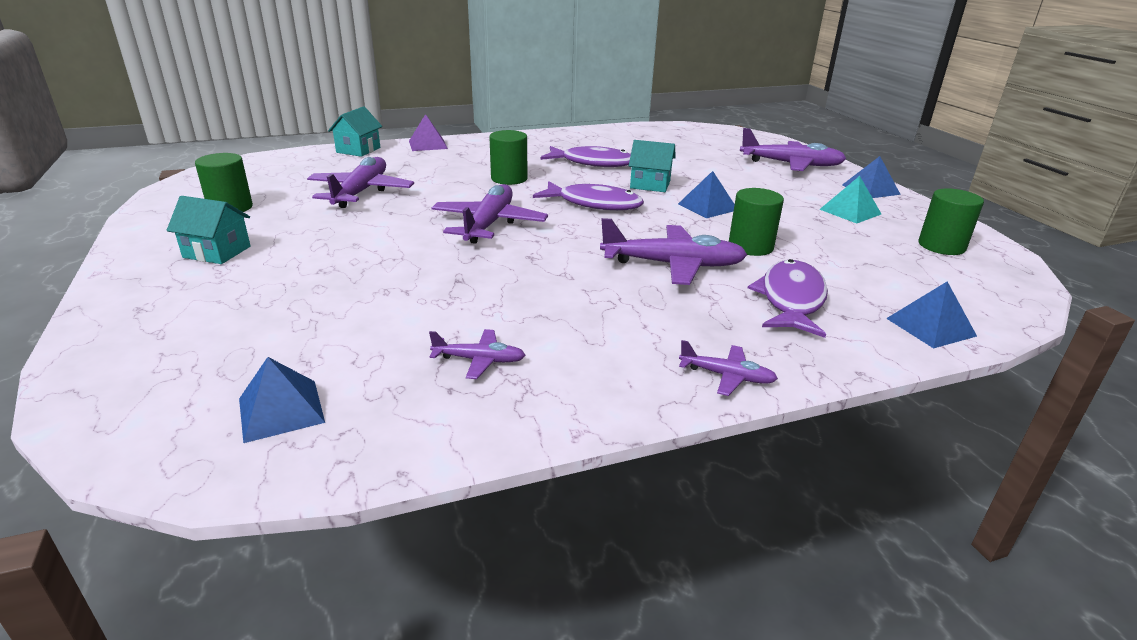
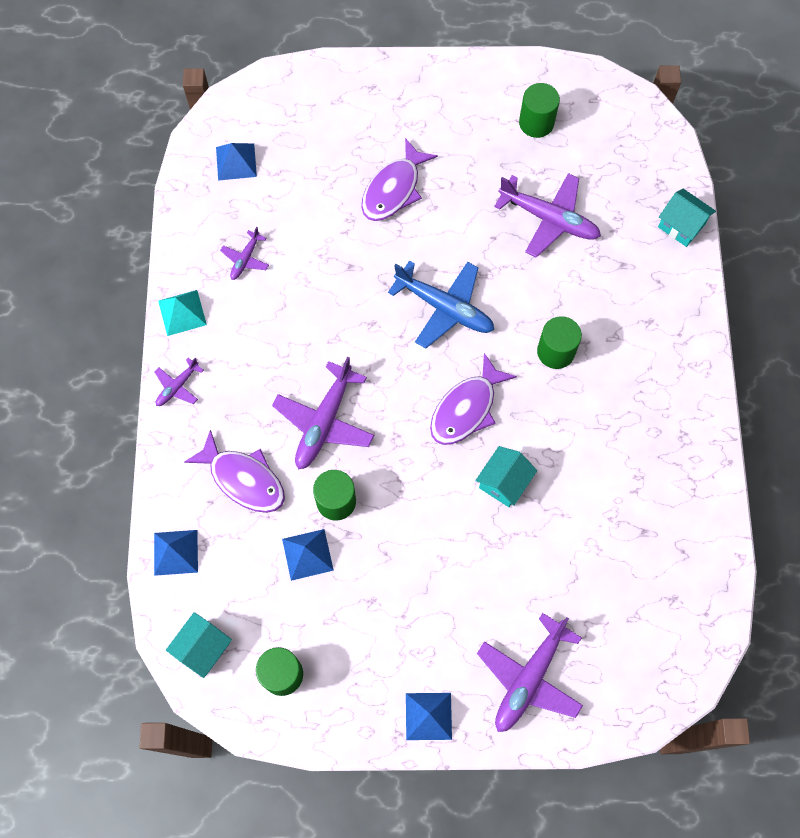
camera: 110 degrees right, 40 degrees up
turquoise house [167,196,251,264] -> turquoise house moved to [166,612,232,678]
purple pyramid [409,114,448,151] -> none
purple plane [431,184,548,244] -> blue plane [388,261,494,348]
purple fish [540,146,631,167] -> purple fish moved to [361,138,438,221]
blue pyramid [678,171,735,218] -> blue pyramid moved to [282,529,334,581]
turquoise pyramid [819,176,881,224] -> turquoise pyramid moved to [158,290,207,336]

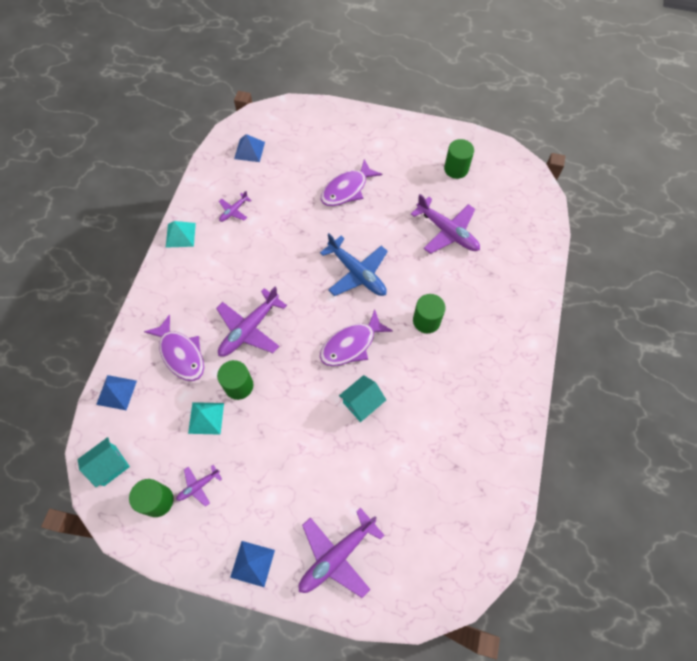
camera: 15 degrees right, 5 degrees down
purple plane [154,358,204,406] -> purple plane moved to [176,465,222,507]
blue pyramid [282,529,334,581] -> turquoise pyramid [188,402,224,435]
turquoise house [658,189,716,247] -> none

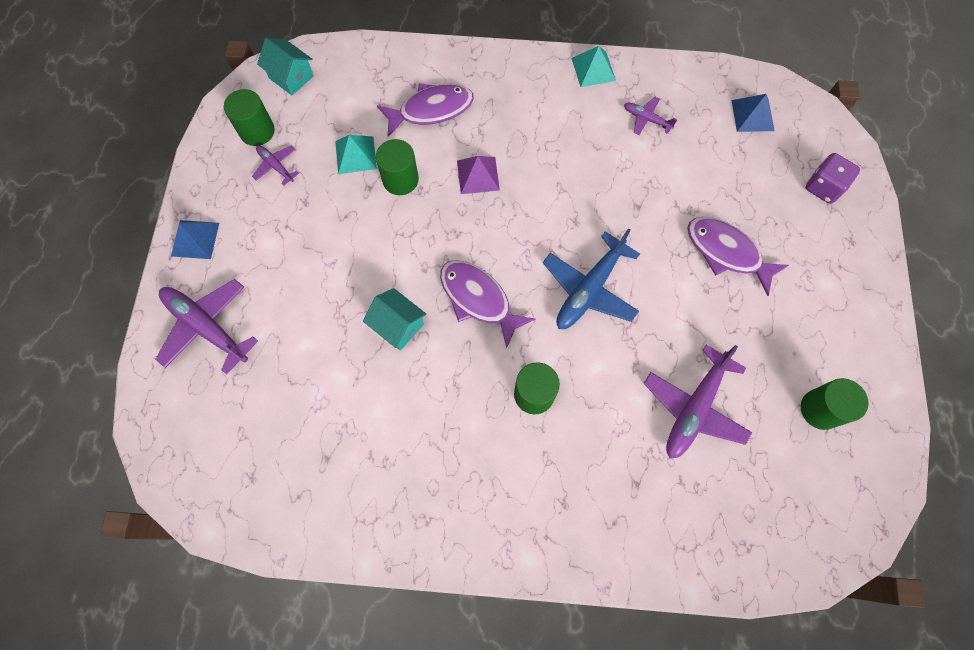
camera: 80 degrees right, 5 degrees up
blue pyramid [96,375,137,410] -> none
purple fish [144,314,204,381] -> purple fish turned 150 degrees counterclockwise [377,83,474,137]
purple plane [216,287,287,357] -> purple pyramid [457,156,500,194]
none -> purple dice [805,153,860,204]

